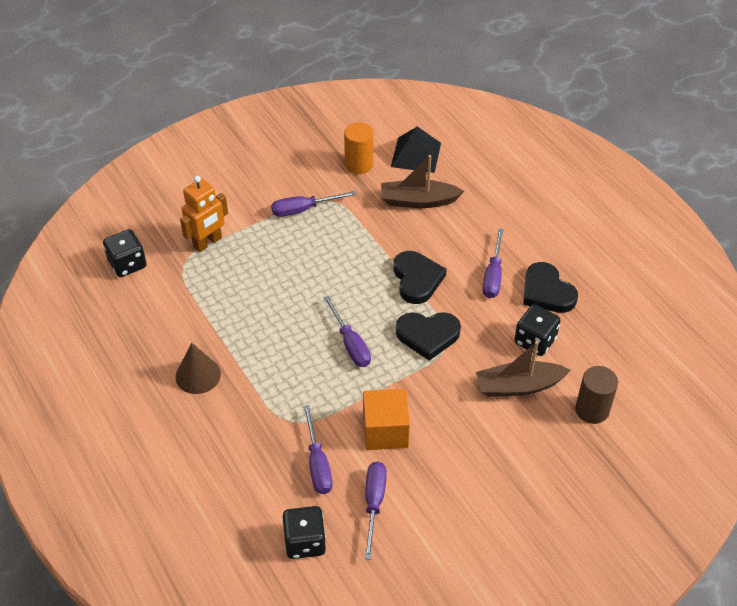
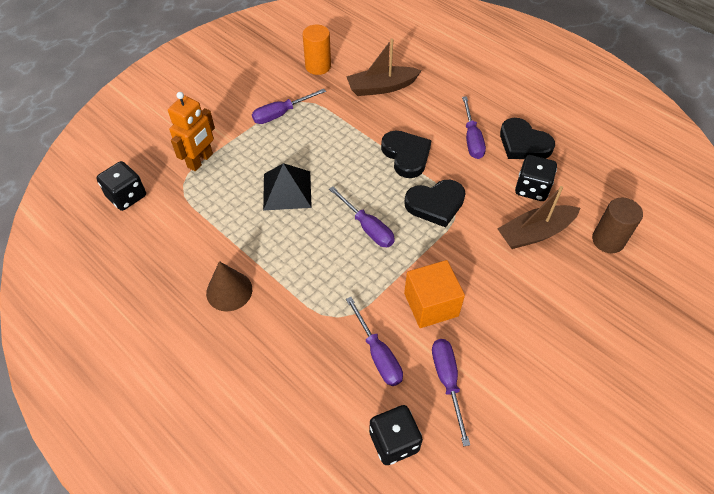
camera: 15 degrees left, 5 degrees up
black pyramid [391,126,441,173] -> black pyramid moved to [263,163,312,211]

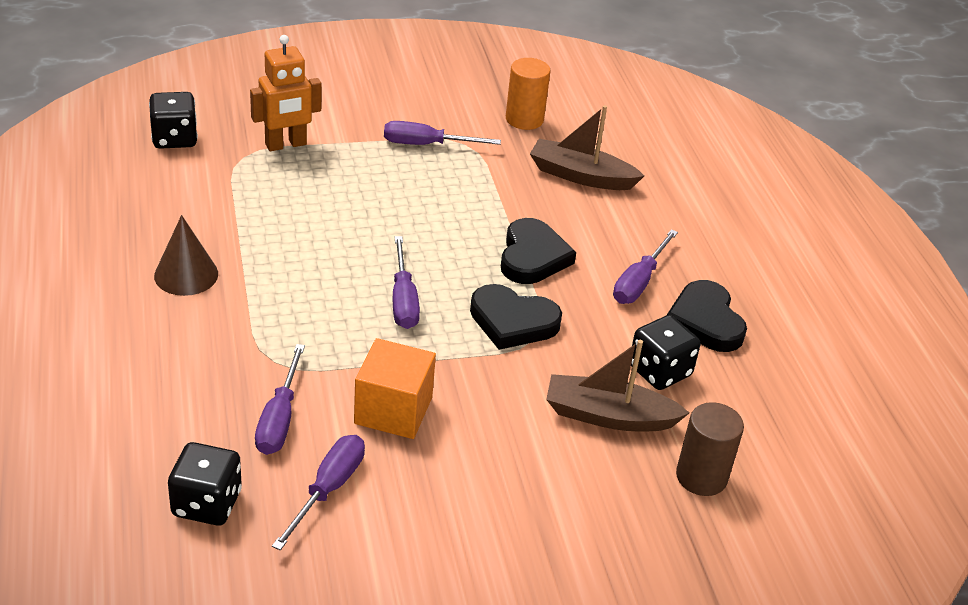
camera: 30 degrees right, 15 degrees down
black pyramid [263,163,312,211] -> none

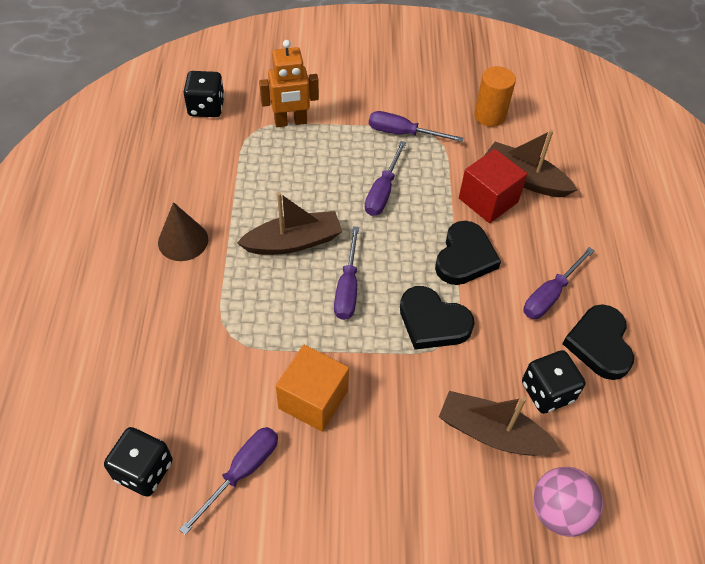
camera: 15 degrees right, 15 degrees up
purple screwdriver [255,344,305,455] -> purple screwdriver moved to [365,141,406,216]
brown cylinder [676,402,744,496] -> pink ball [533,467,603,537]
none -> brown boat [237,192,343,255]
none -> red cube [459,149,527,223]

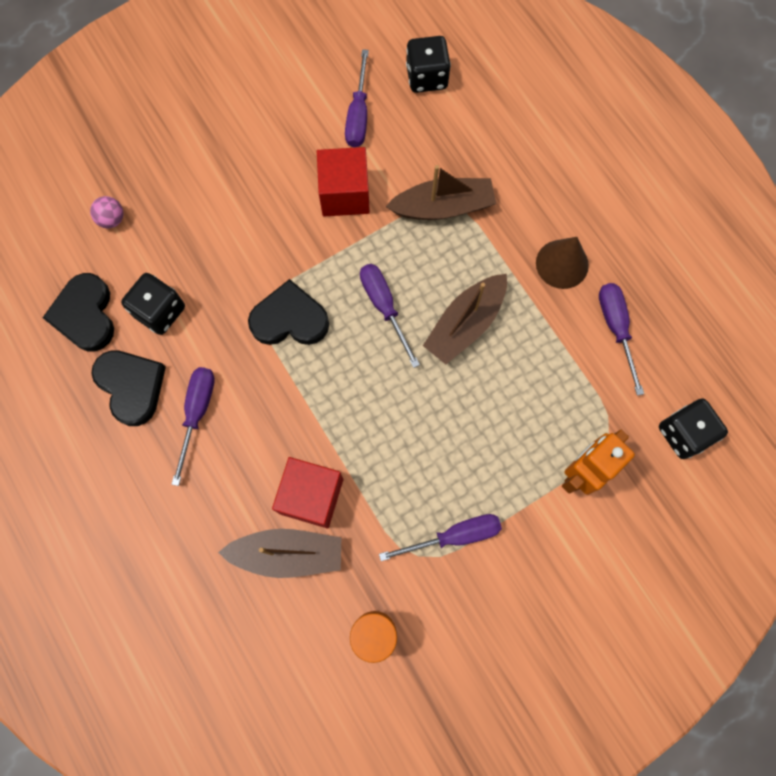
camera: 150 degrees right, 20 degrees up
orange cube [276,345,349,432] -> red cube [317,147,370,217]
purple screwdriver [365,141,406,216] -> purple screwdriver moved to [599,283,644,396]
black heart [435,221,501,285] -> black heart moved to [43,273,114,351]
brown boat [439,391,561,456] -> brown boat moved to [385,165,496,220]
pink ball [533,467,603,537] -> pink ball [90,196,124,228], size x0.56

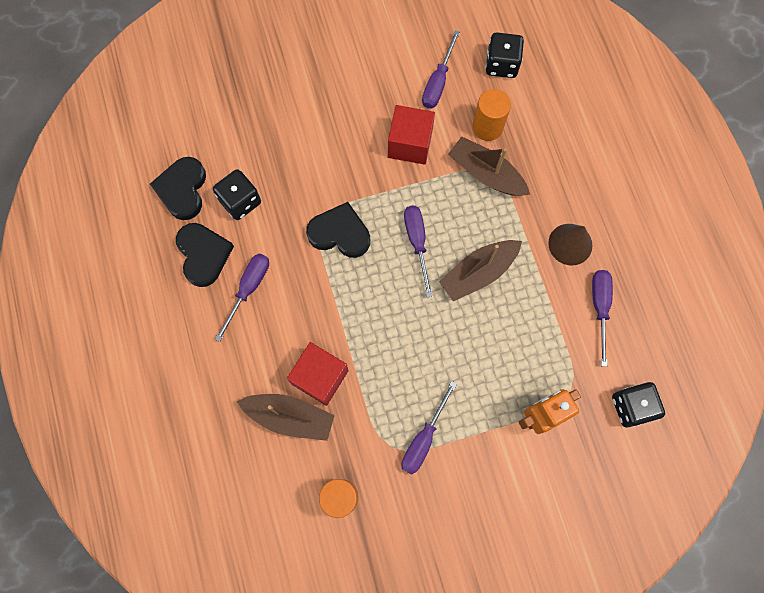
camera: 15 degrees right, 0 degrees up
pink ball [90,196,124,228] -> none
purple screwdriver [379,514,502,561] -> purple screwdriver turned 120 degrees clockwise [401,381,457,474]
brown boat [385,165,496,220] -> brown boat turned 150 degrees counterclockwise [448,136,530,196]
none -> orange cylinder [472,89,511,141]

